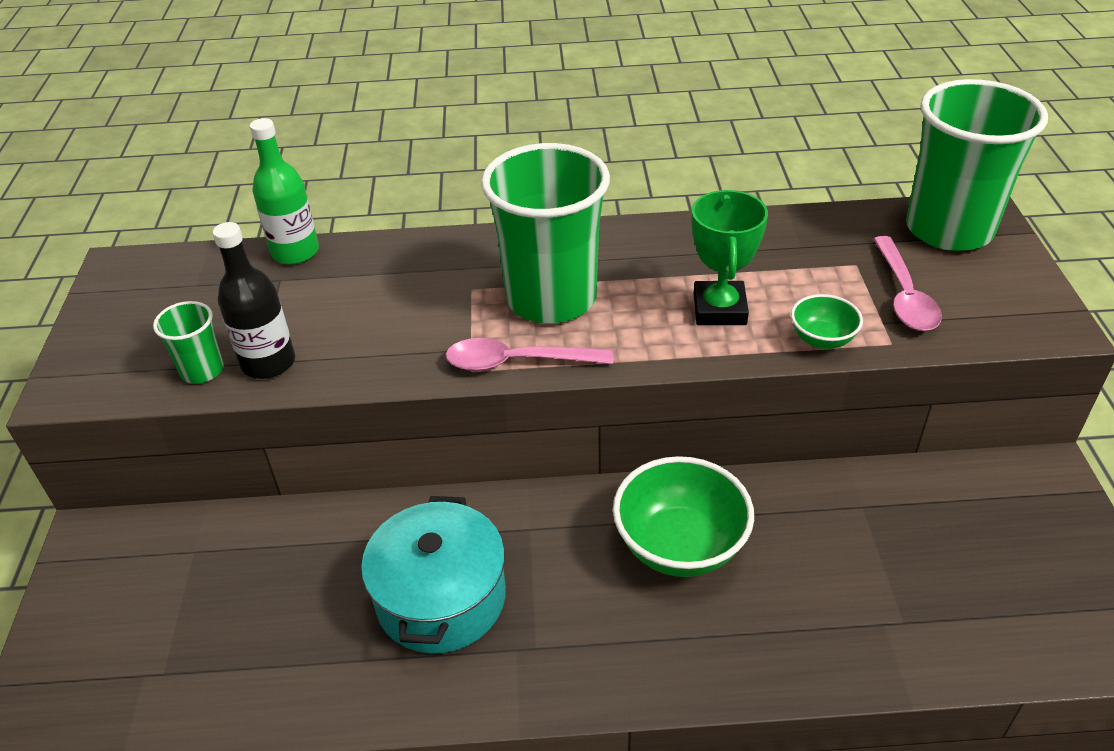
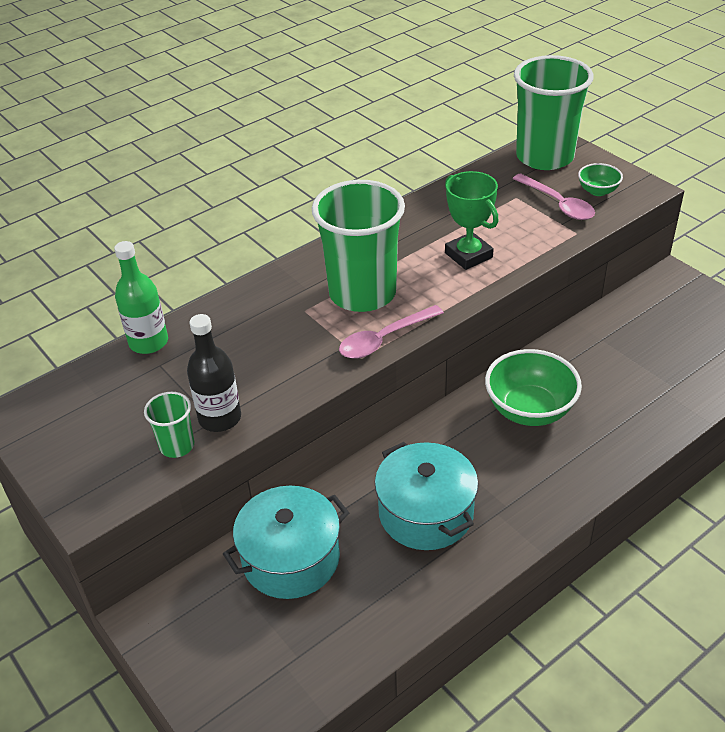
camera: 35 degrees left, 0 degrees up
green bowl [791,294,863,349] -> green bowl moved to [578,163,623,196]
none -> turquoise pot [223,486,349,599]

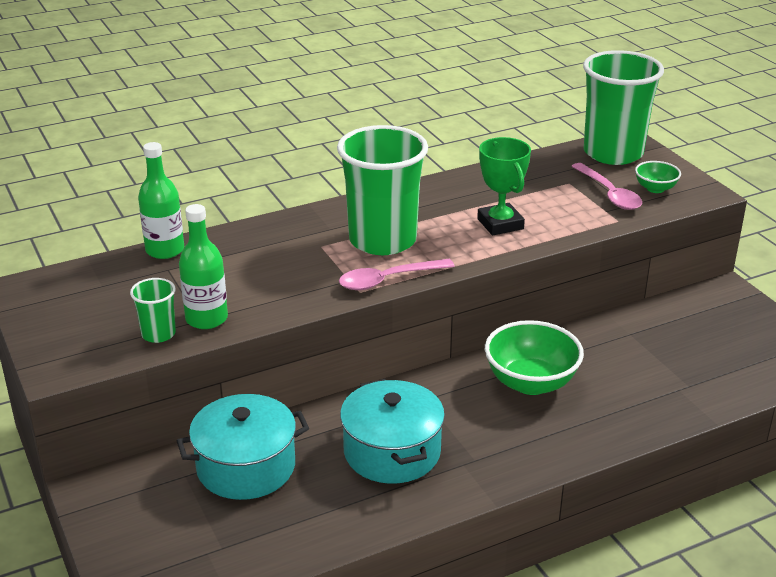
camera: 10 degrees right, 10 degrees down
black bottle [187,314,241,432] -> green bottle [179,204,228,329]

